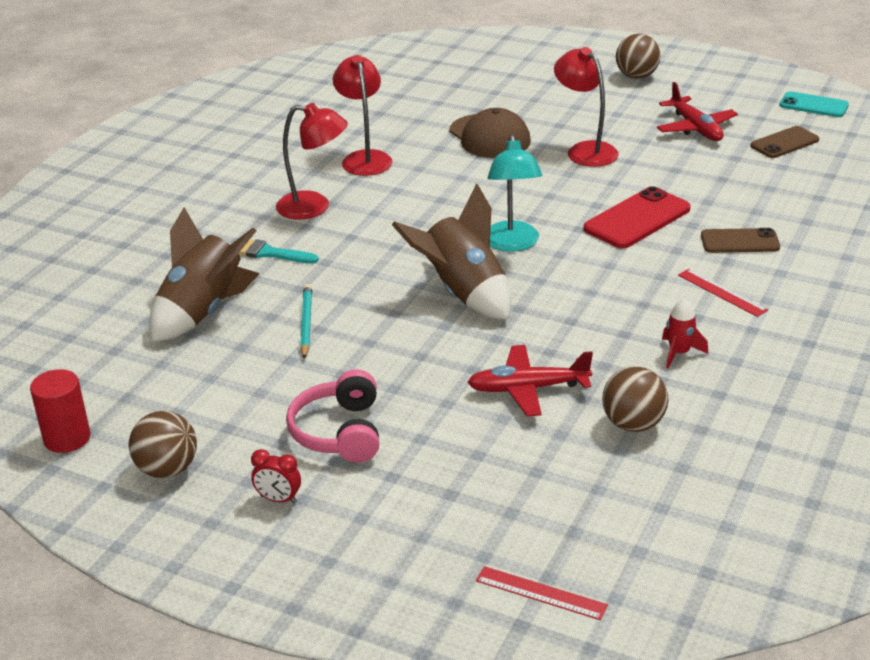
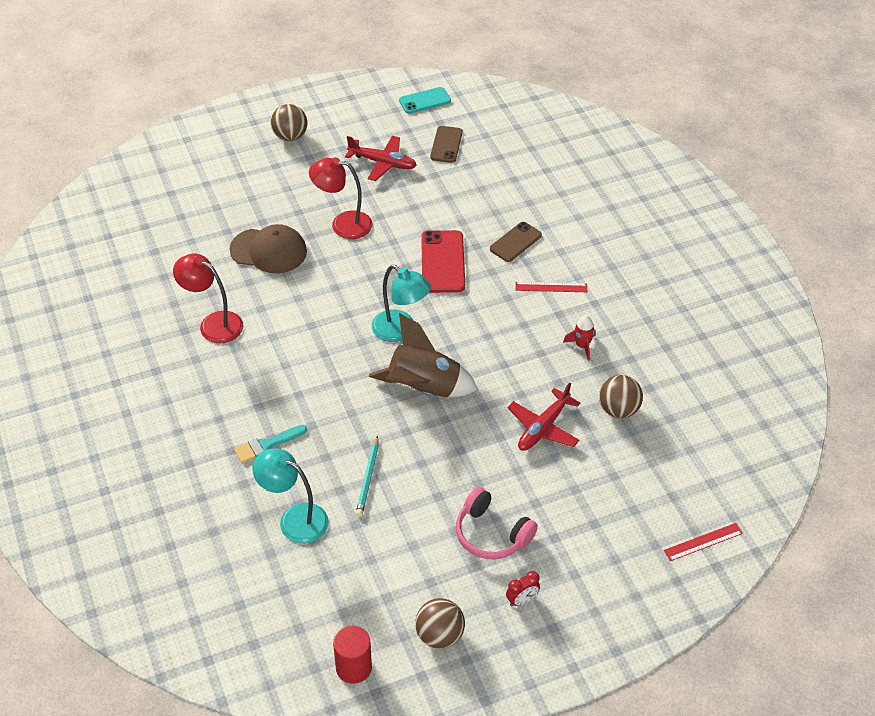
camera: 50 degrees left, 15 degrees up
brown rocket [149,208,260,342] -> turquoise lamp [253,449,329,544]
red lamp [276,103,348,219] -> none
turquoise pencil [300,284,312,359] -> turquoise pencil turned 120 degrees counterclockwise [356,436,378,517]

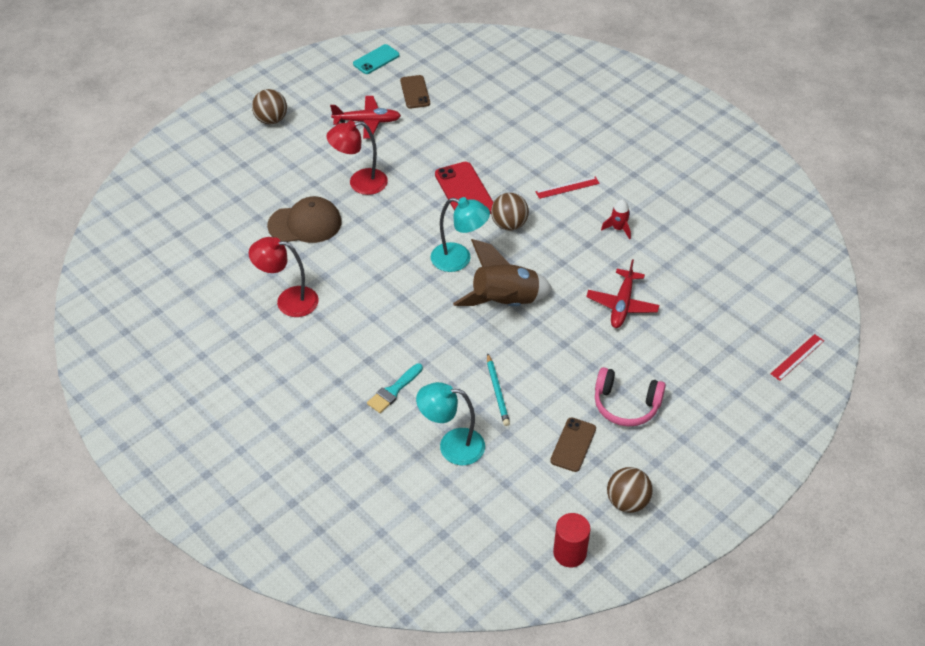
camera: 20 degrees left, 0 degrees up
brown phone [490,222,542,262] -> brown phone moved to [550,417,596,472]
red clock [506,571,540,607] -> none
brown ball [599,375,643,418] -> brown ball moved to [491,193,529,231]

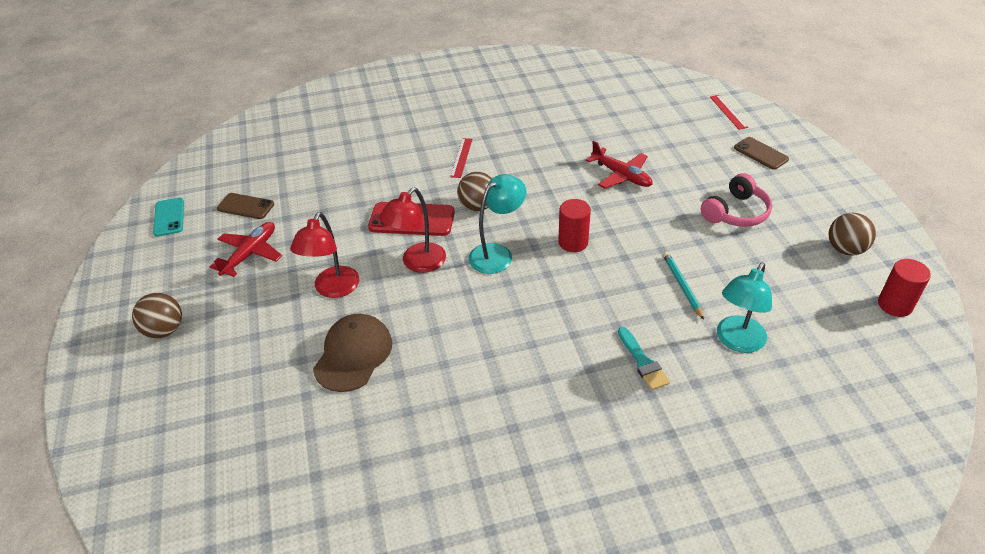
camera: 60 degrees left, 5 degrees down
red lamp [249,237,319,317] -> red lamp moved to [379,187,446,273]
brown rocket [453,239,553,306] -> red cylinder [558,199,591,252]
turquoise pencil [487,353,510,426] -> turquoise pencil turned 120 degrees counterclockwise [663,252,704,320]
brown phone [550,417,596,472] -> brown phone moved to [734,137,789,170]
red rocket [601,199,631,239] -> none

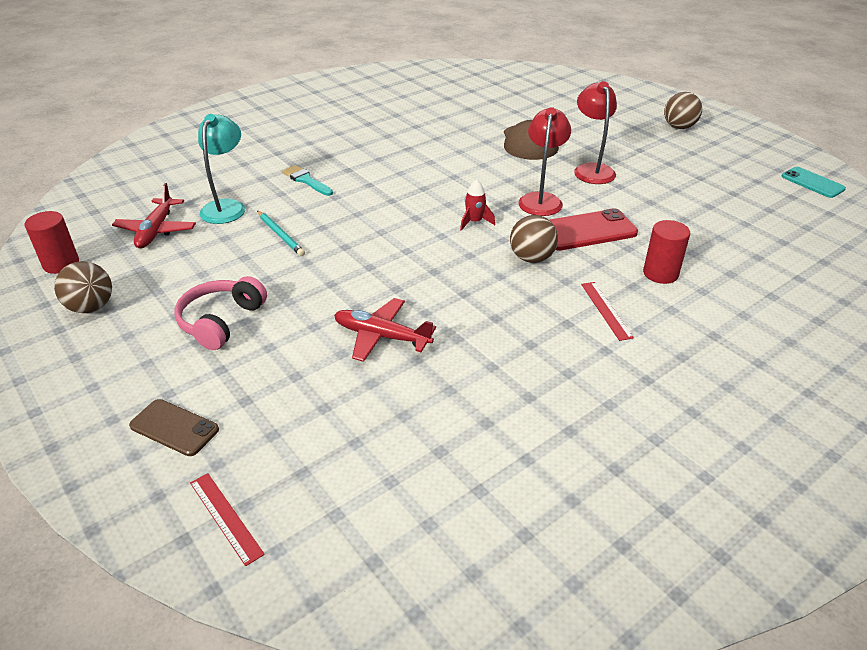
camera: 155 degrees right, 5 degrees down
red plane [210,222,282,277] -> red plane moved to [112,183,196,249]
brown phone [217,193,274,219] -> none
turquoise lamp [468,174,527,274] -> red rocket [460,180,495,231]
red cylinder [558,199,591,252] -> red cylinder moved to [643,220,690,284]

